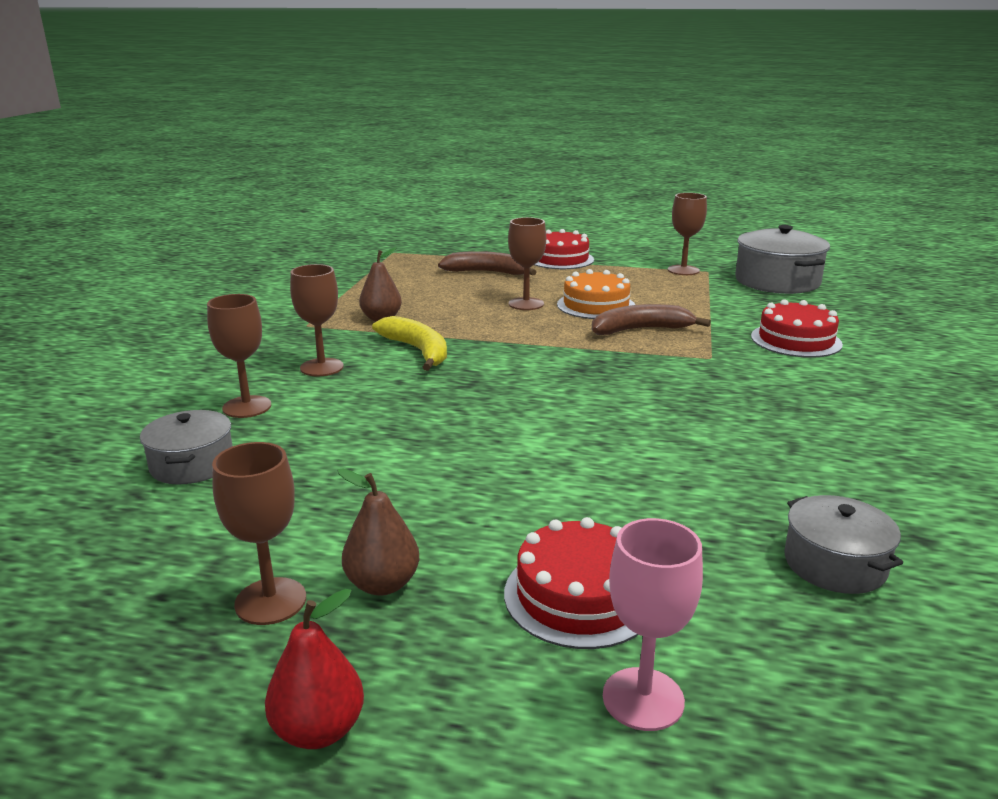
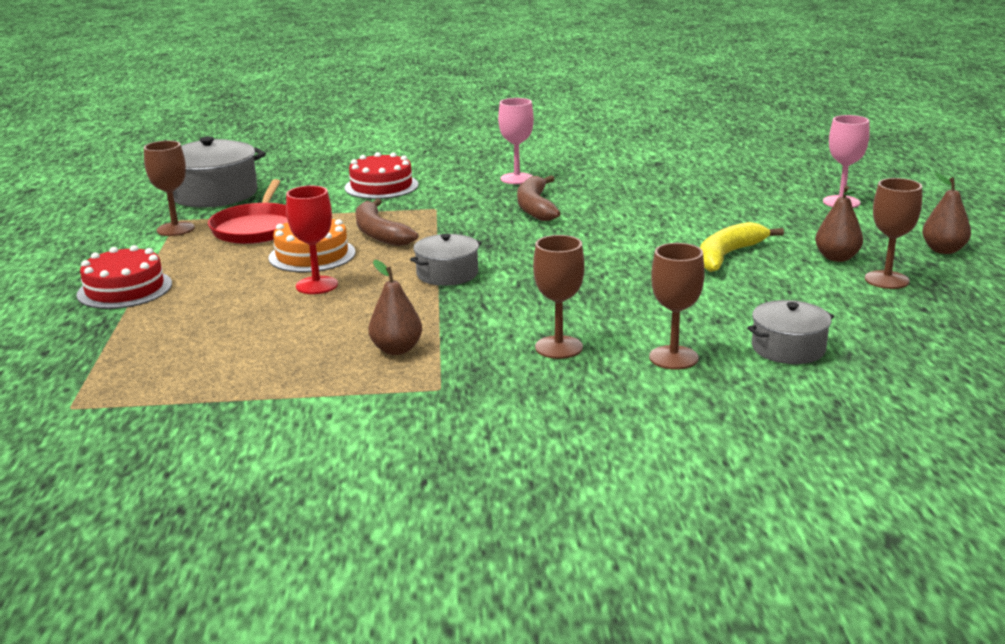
camera: 105 degrees left, 0 degrees up
red pear [265,589,364,749] -> brown pear [922,172,971,254]
yellow banana [372,316,447,371] -> yellow banana moved to [700,222,784,272]
brown banana [438,251,536,276] -> brown banana moved to [517,175,560,221]
red cake [504,517,638,649] -> none
brown goblet [508,217,546,310] -> red goblet [286,186,338,294]
grey pot [784,495,903,594] -> grey pot moved to [410,234,482,286]
none -> red pan [208,179,288,244]
none -> pink goblet [498,98,534,184]

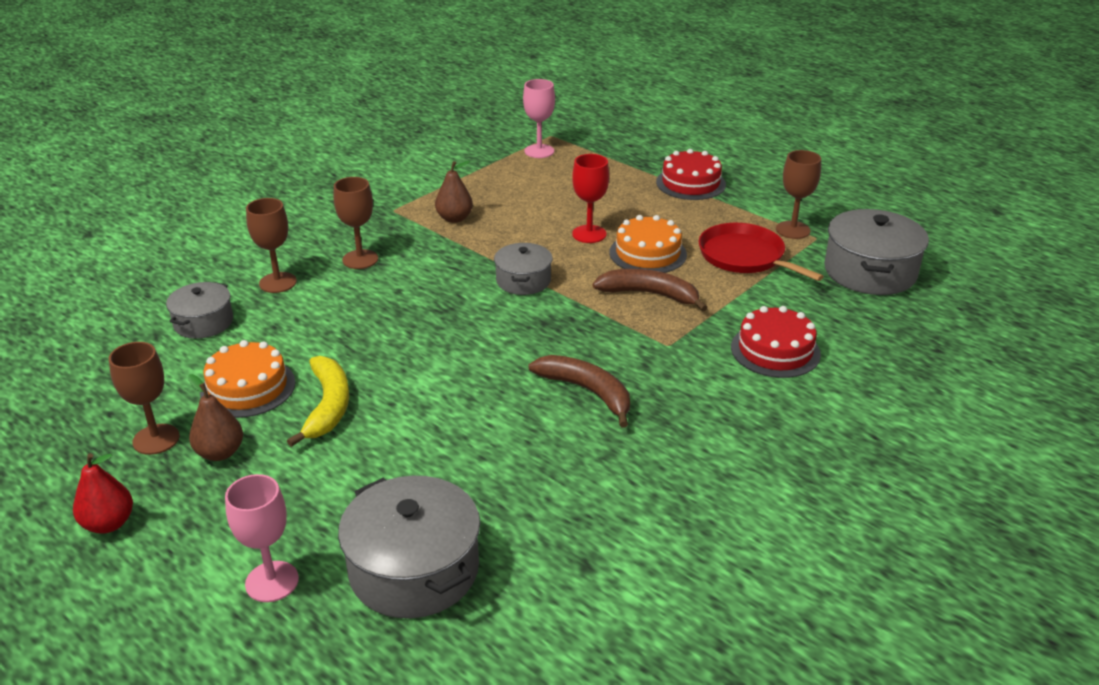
camera: 135 degrees right, 10 degrees up
pink goblet [498,98,534,184] -> pink goblet moved to [523,79,555,158]
brown pear [922,172,971,254] -> red pear [73,453,133,534]
none -> orange cake [200,340,296,418]
none -> grey pot [338,476,480,619]

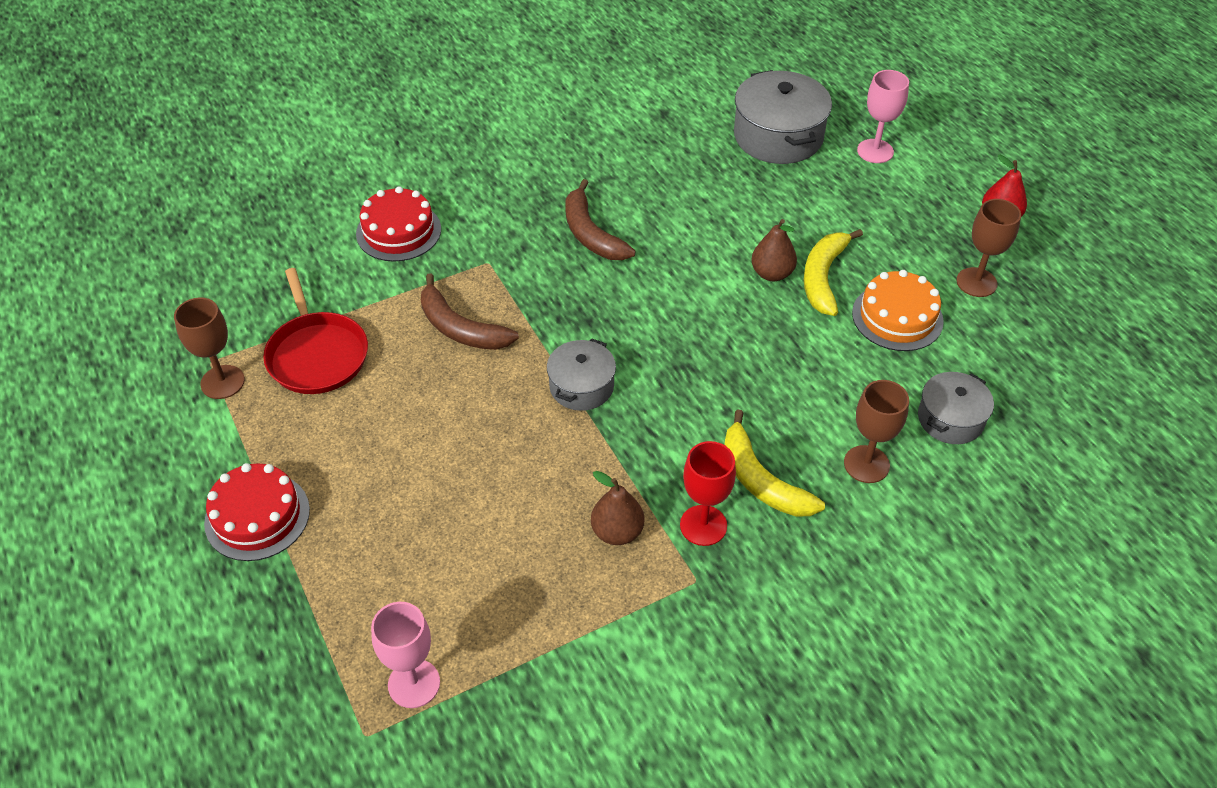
camera: 160 degrees left, 15 degrees up
brown pear [188,374,243,461] -> brown pear moved to [751,219,797,281]
brown goblet [333,177,378,269] -> yellow banana [724,410,825,517]
red goblet [572,154,609,243] -> red goblet moved to [680,441,736,546]
orange cake [609,215,687,273] -> none
grey pot [824,209,929,295] -> none

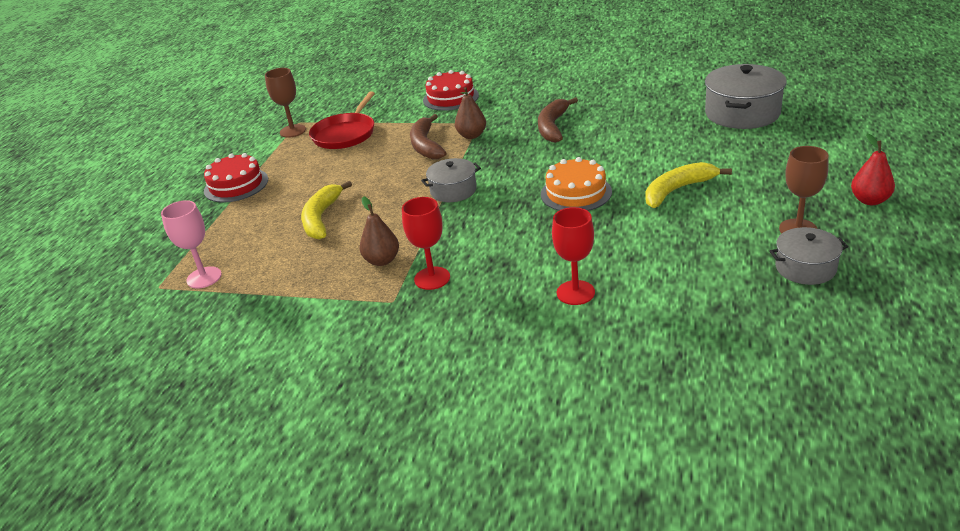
camera: 45 degrees right, 15 degrees down
yellow banana [724,410,825,517] -> yellow banana moved to [301,181,352,240]
brown pear [751,219,797,281] -> brown pear moved to [455,87,486,139]
brown goblet [844,380,909,483] -> red goblet [552,207,595,305]
orange cake [852,270,944,351] -> orange cake moved to [541,157,612,211]
pink goblet [857,70,909,163] -> none
grey pot [918,372,994,444] -> grey pot moved to [769,227,848,285]

